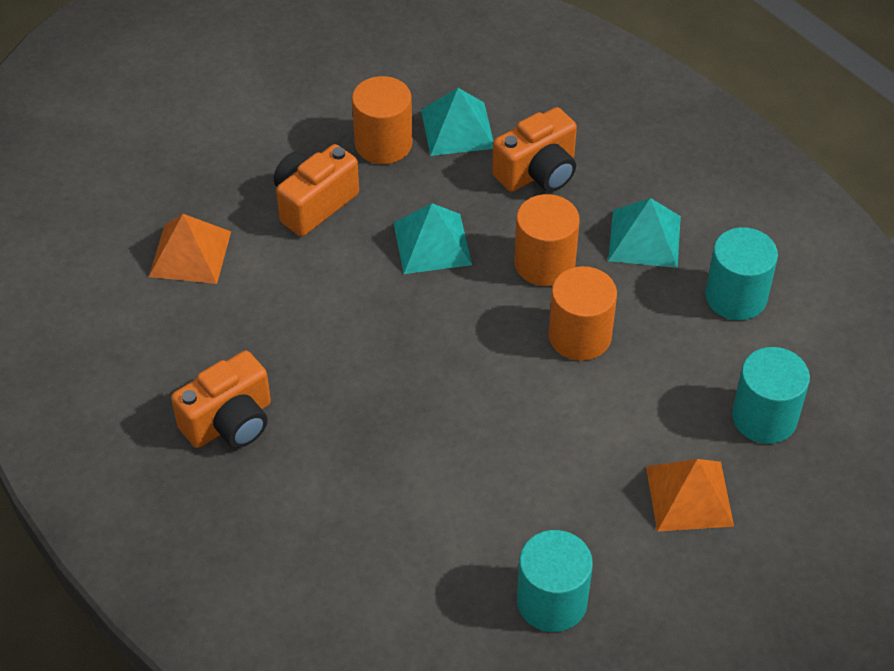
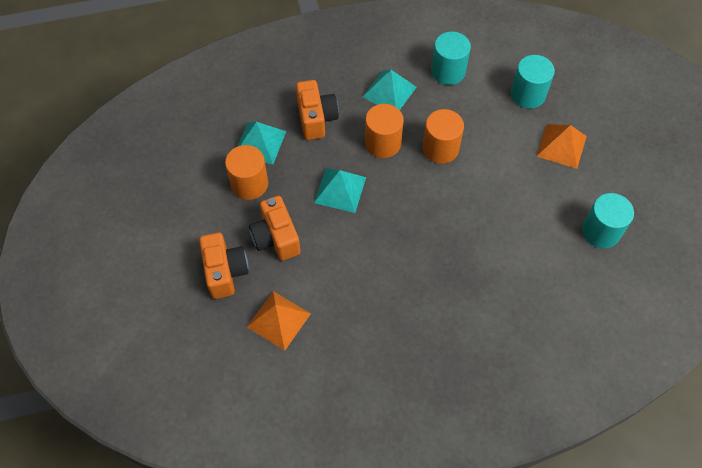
camera: 65 degrees left, 10 degrees up
orange camera [171,351,271,448] -> orange camera moved to [199,232,249,299]

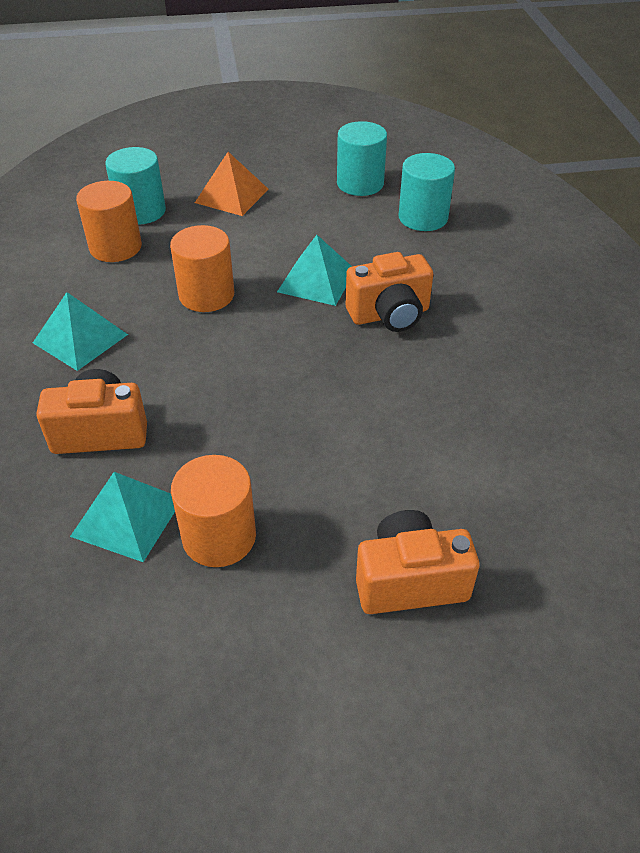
camera: 85 degrees left, 15 degrees down
orange pyramid [247,291,311,351] -> none
orange camera [249,196,301,261] -> orange camera moved to [346,252,433,332]
turquoise pyramid [314,168,366,213] -> turquoise pyramid moved to [277,235,352,306]
orange cylinder [365,104,404,158] -> orange cylinder moved to [76,181,142,262]
turquoise cylinder [431,32,471,85] -> turquoise cylinder moved to [398,153,455,231]

